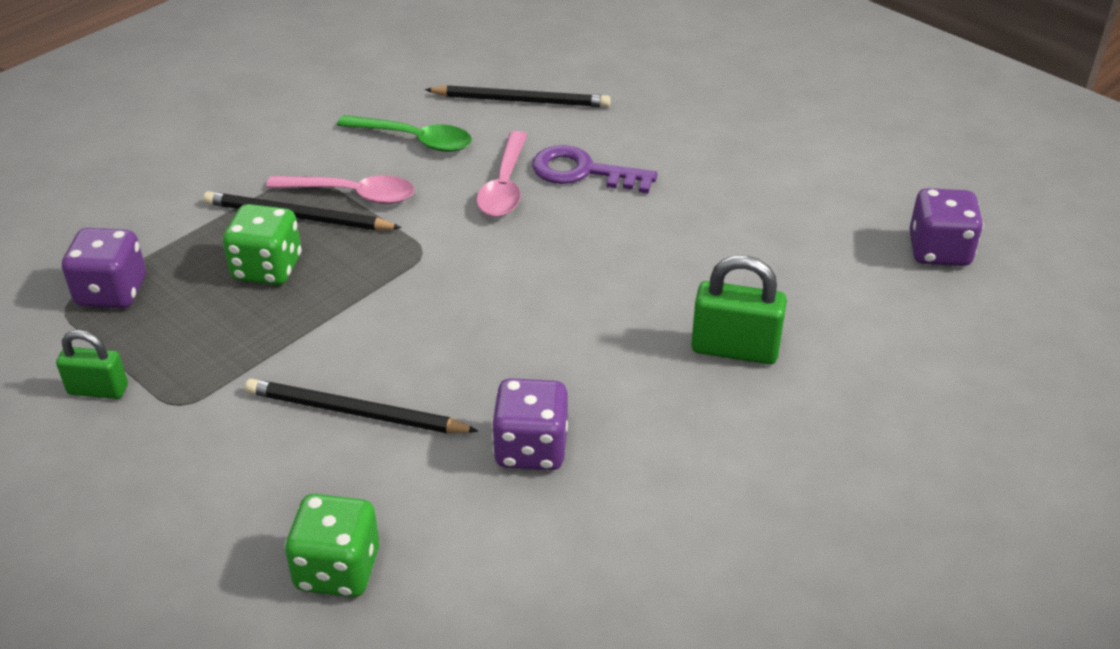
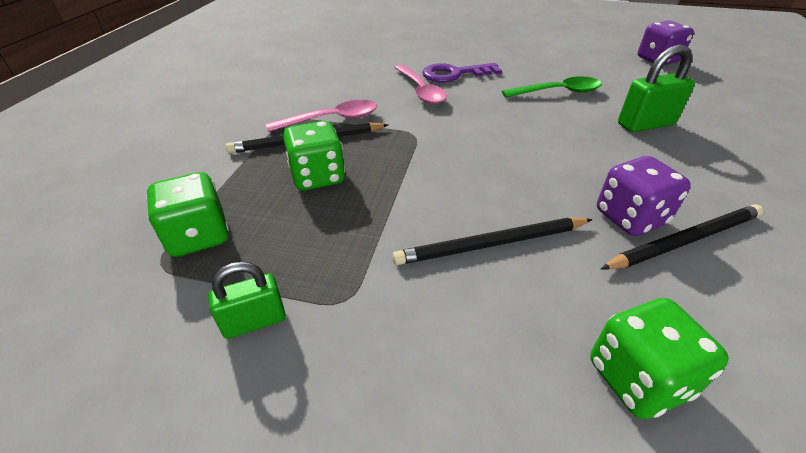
camera: 30 degrees left, 0 degrees up
purple dice [62,228,146,308] -> green dice [146,172,229,257]
green spoon [337,115,472,152] -> green spoon moved to [502,77,602,98]
black pencil [425,85,611,108] -> black pencil moved to [601,204,763,270]

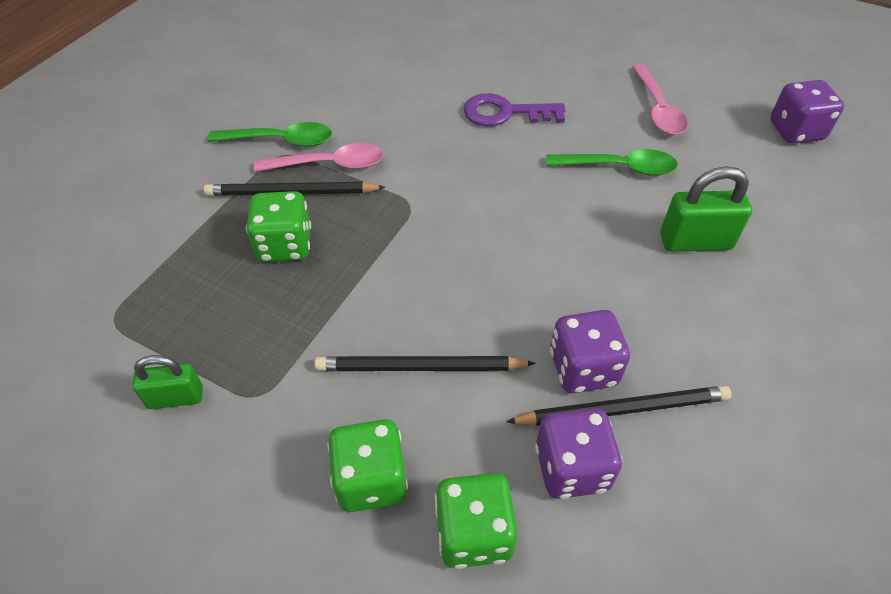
camera: 15 degrees right, 10 degrees up
green dice [146,172,229,257] -> green dice moved to [327,419,408,512]
pink spoon [395,65,447,104] -> pink spoon moved to [632,64,688,135]
none -> green spoon [207,122,332,147]
none -> purple dice [535,408,622,499]

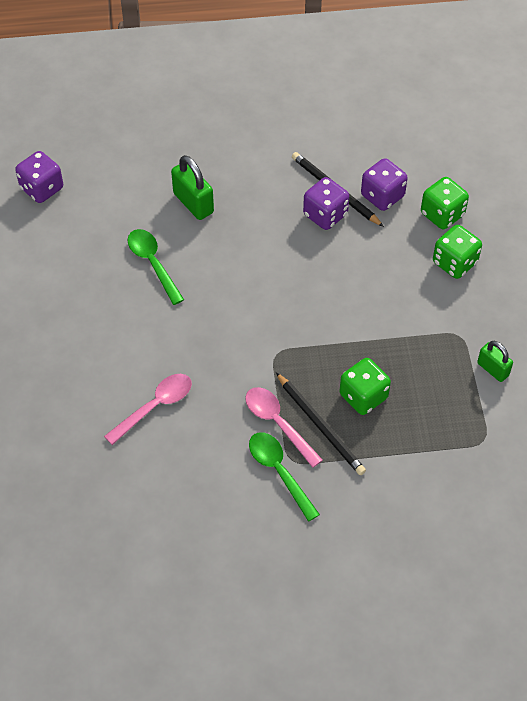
camera: 125 degrees left, 5 degrees up
black pencil [314,356,536,371] -> none
purple key [464,93,566,126] -> none
pink spoon [632,64,688,135] -> pink spoon moved to [104,374,192,445]

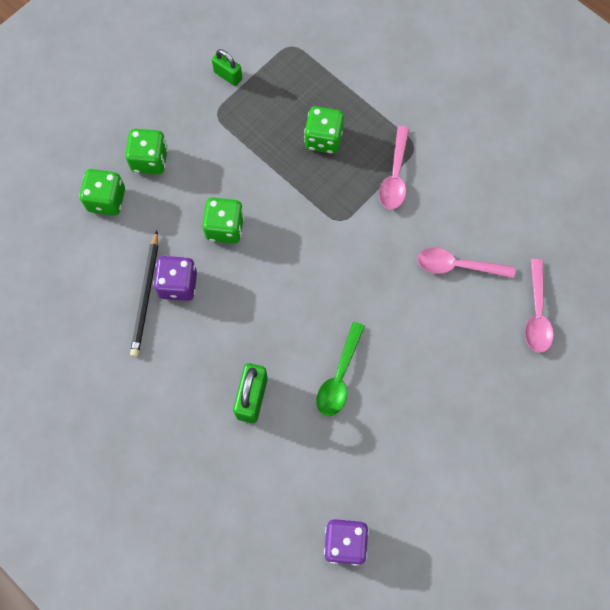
camera: 130 degrees left, 15 degrees up
green spoon [249,432,320,522] -> none
black pencil [276,372,366,475] -> none
purple dice [361,158,408,211] -> none
green padlock [477,341,513,382] -> green padlock turned 60 degrees counterclockwise [212,49,242,86]
none -> green dice [202,198,244,244]
none -> pink spoon [525,259,554,353]

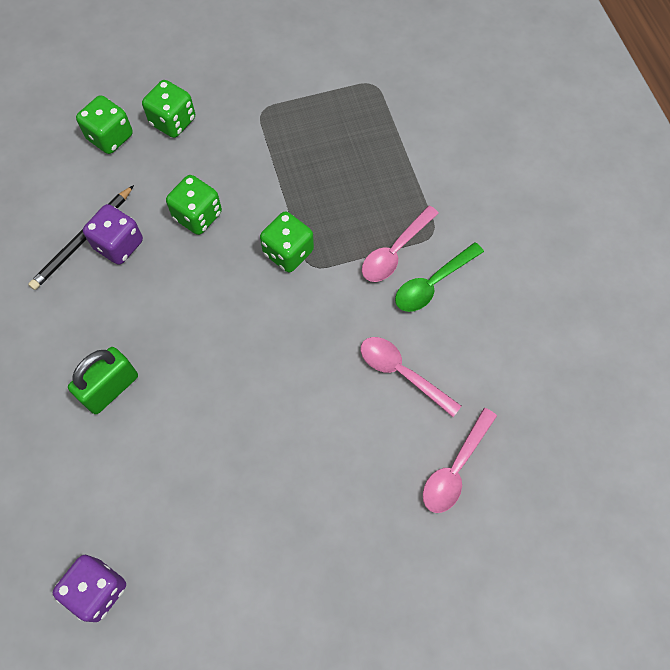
camera: 30 degrees right, 5 degrees down
green padlock [212,49,242,86] -> none
green dice [304,106,344,154] -> green dice moved to [260,212,314,273]
green spoon [317,322,365,416] -> green spoon moved to [395,242,484,312]

